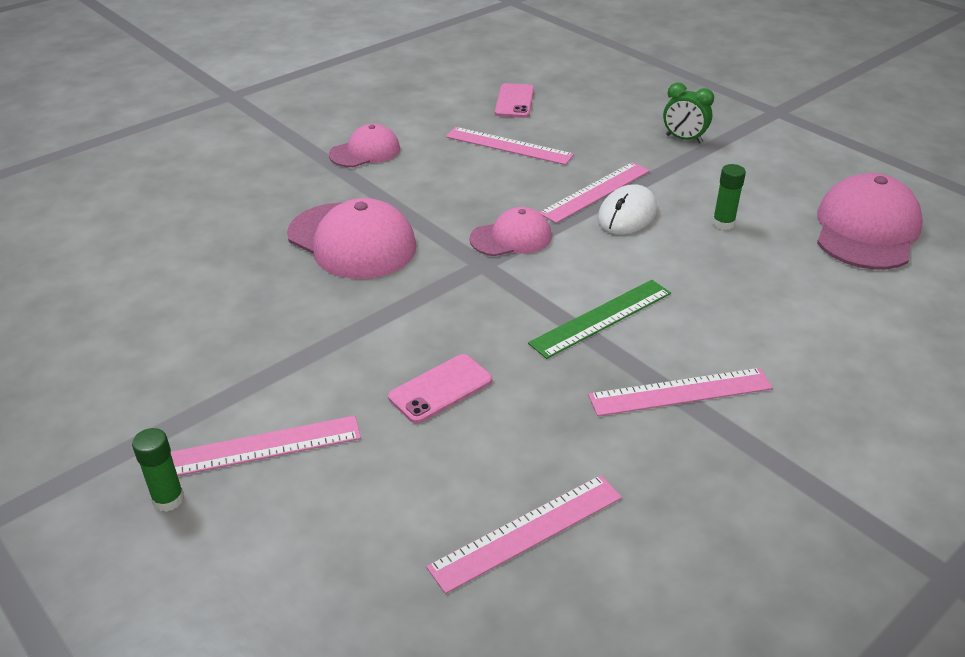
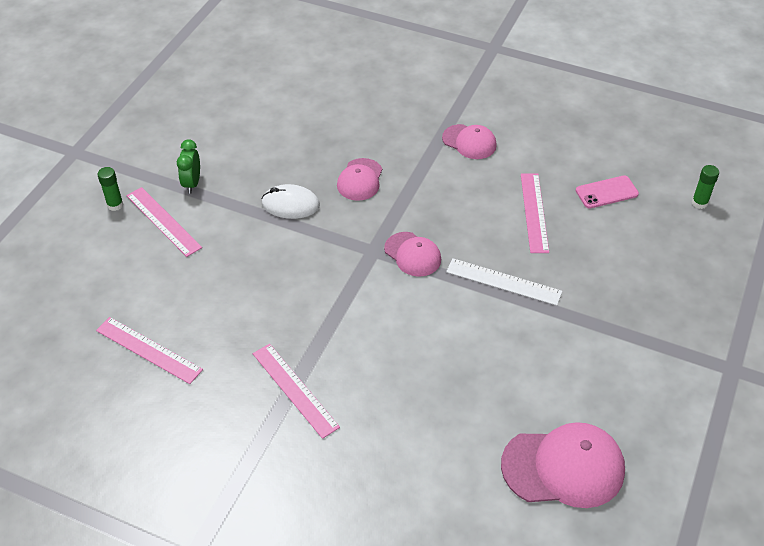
camera: 65 degrees right, 10 degrees up
pink cap [287,198,417,279] -> pink cap [337,158,382,201], size x0.60
pink phone [388,354,492,423] -> none
green ruler [528,280,671,359] -> none
pink ruler [539,162,650,223] -> white ruler [446,258,562,306]
white mouse [598,184,657,235] -> white mouse moved to [261,184,320,219]
green clock [663,82,714,143] -> green clock moved to [177,139,200,194]
green glue stick [712,164,746,230] -> green glue stick moved to [692,165,719,209]

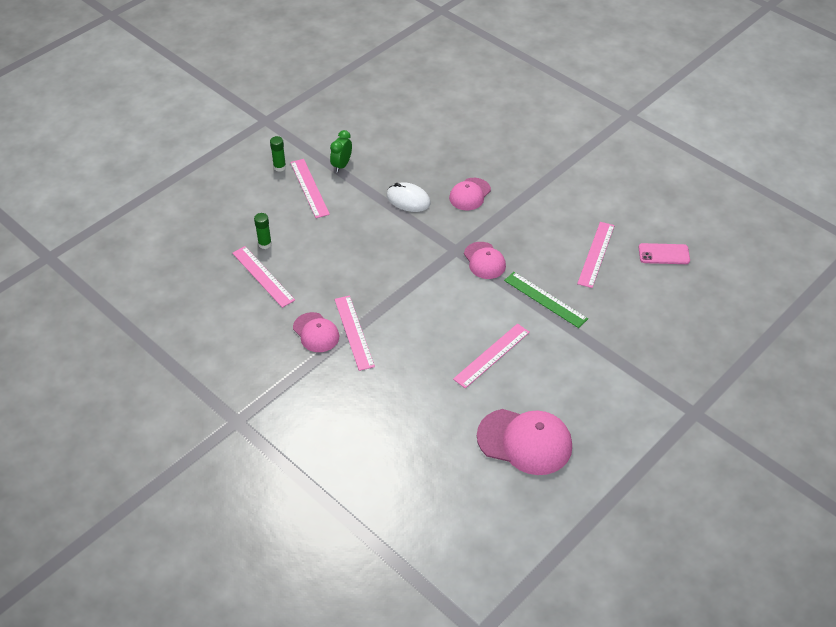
camera: 20 degrees right, 0 degrees up
pink cap [442,124,497,159] -> pink cap moved to [293,312,339,352]
white ruler [446,258,562,306] -> green ruler [504,272,588,328]
green glue stick [692,165,719,209] -> green glue stick moved to [254,213,272,249]
none -> pink ruler [453,323,530,388]

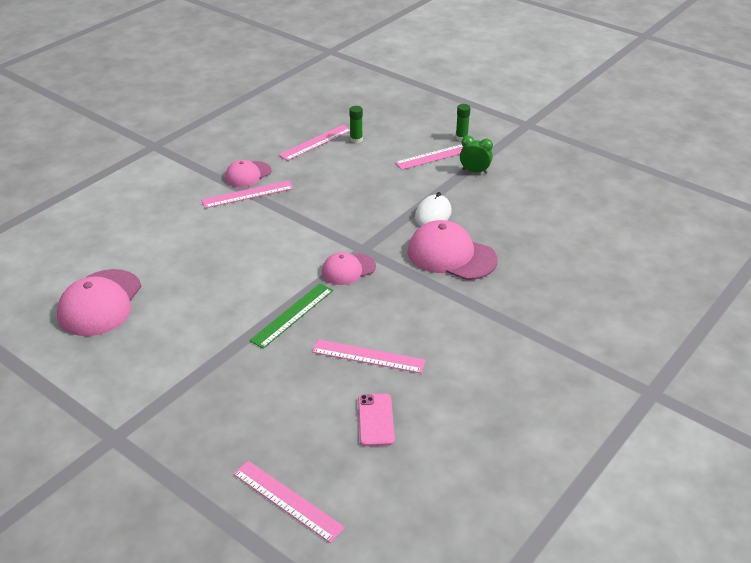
camera: 85 degrees right, 10 degrees down
pink cap [449,178,491,210] -> pink cap [407,220,497,280], size x1.68
pink ruler [453,323,530,388] -> pink ruler moved to [233,461,345,543]

